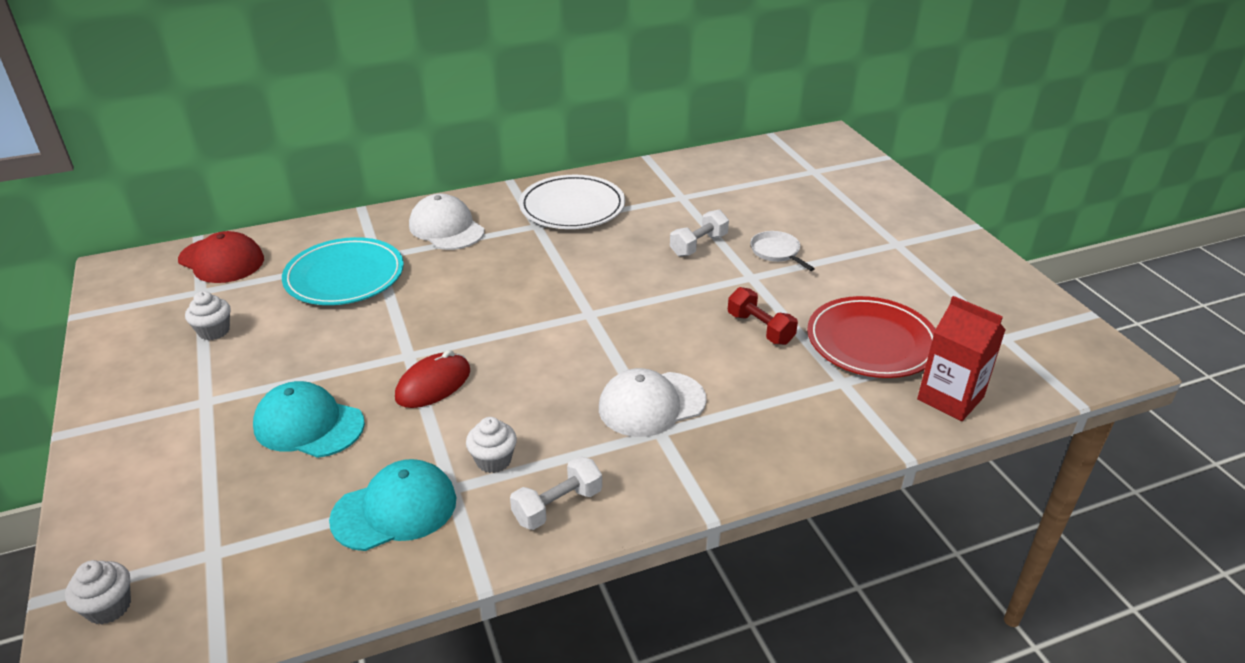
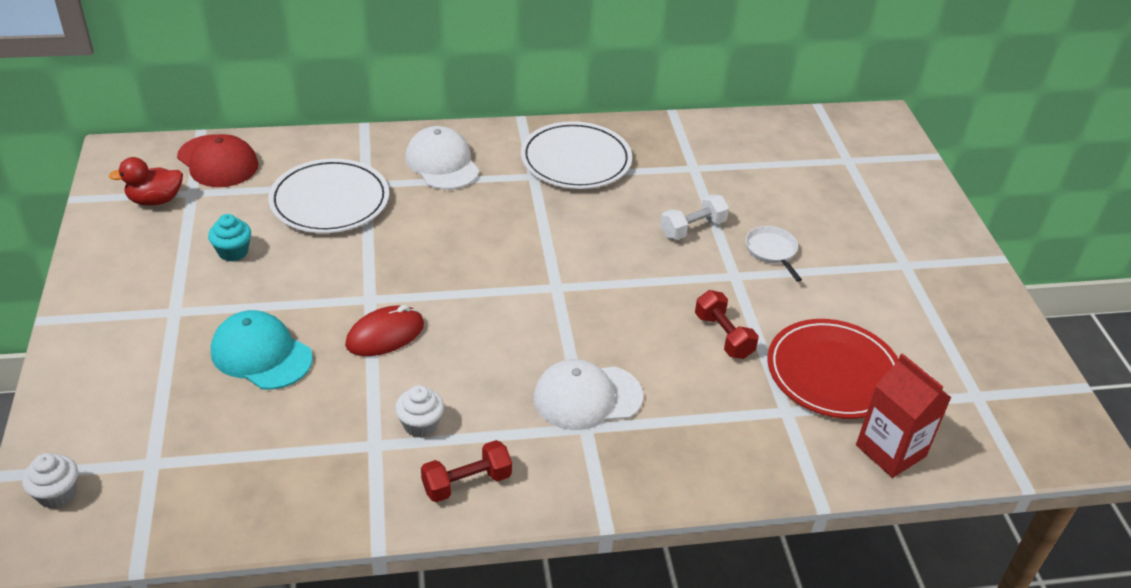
camera: 10 degrees right, 5 degrees up
white cupcake [185,291,231,340] -> none
turquoise plate [282,237,404,305] -> white plate [268,159,389,233]
turquoise cap [329,459,456,551] -> none
white dumbbell [510,456,602,530] -> red dumbbell [421,440,512,502]
none -> red duck [109,157,183,206]
none -> turquoise cupcake [208,214,251,262]

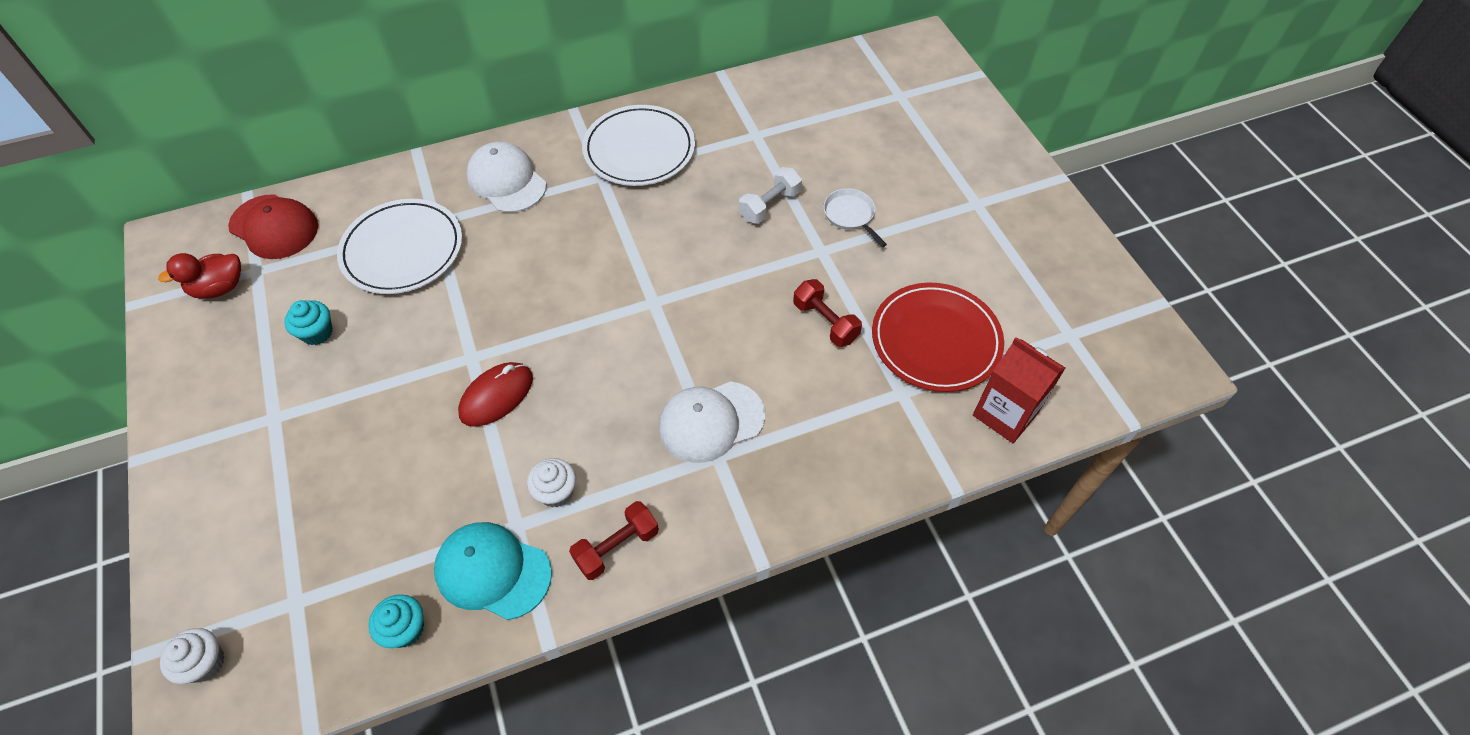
camera: 10 degrees left, 15 degrees up
turquoise cap [211,310,313,390] -> turquoise cap moved to [434,522,552,620]
none -> turquoise cupcake [368,594,424,648]

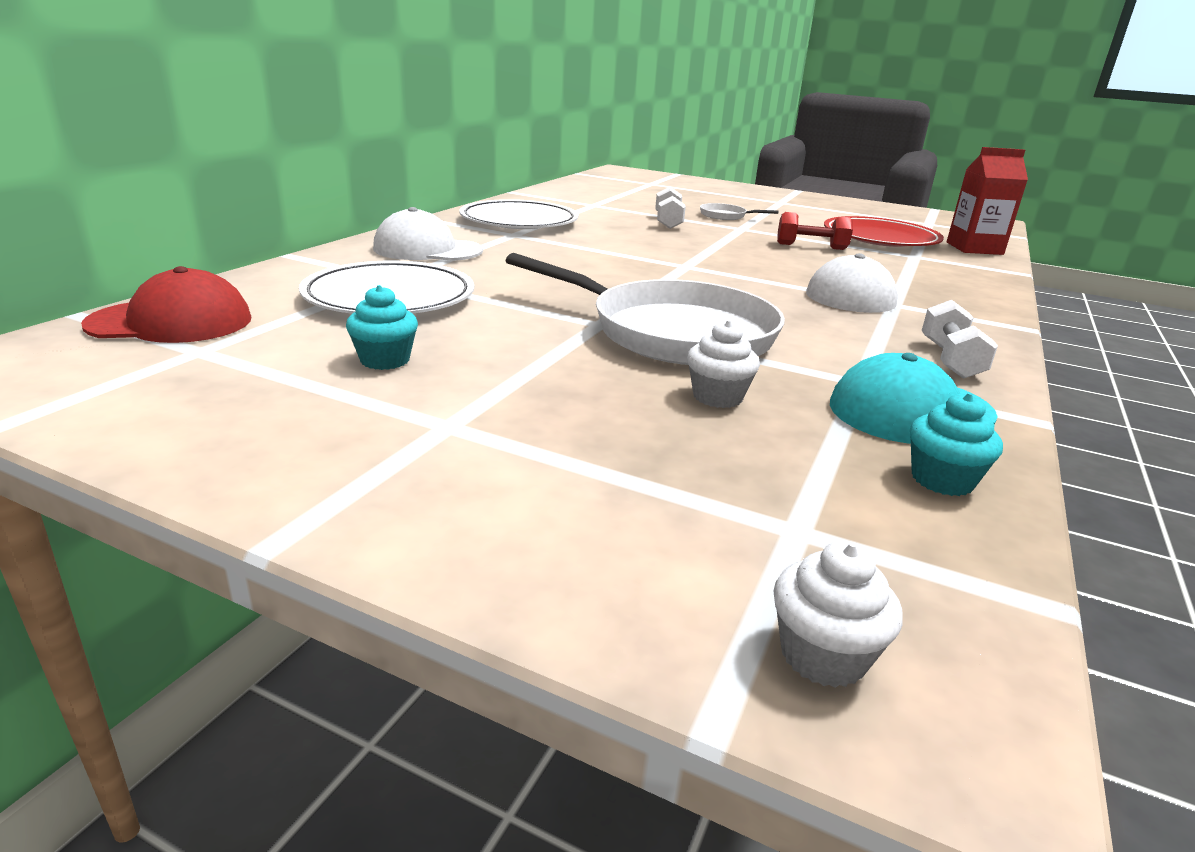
camera: 45 degrees left, 30 degrees down
red duck [158,253,241,299] -> none
red mouse [458,362,533,427] -> white pan [505,253,785,365]
white cupcake [527,458,576,507] -> white cupcake moved to [687,320,760,408]
red dumbbell [569,501,659,580] -> white dumbbell [922,300,998,379]

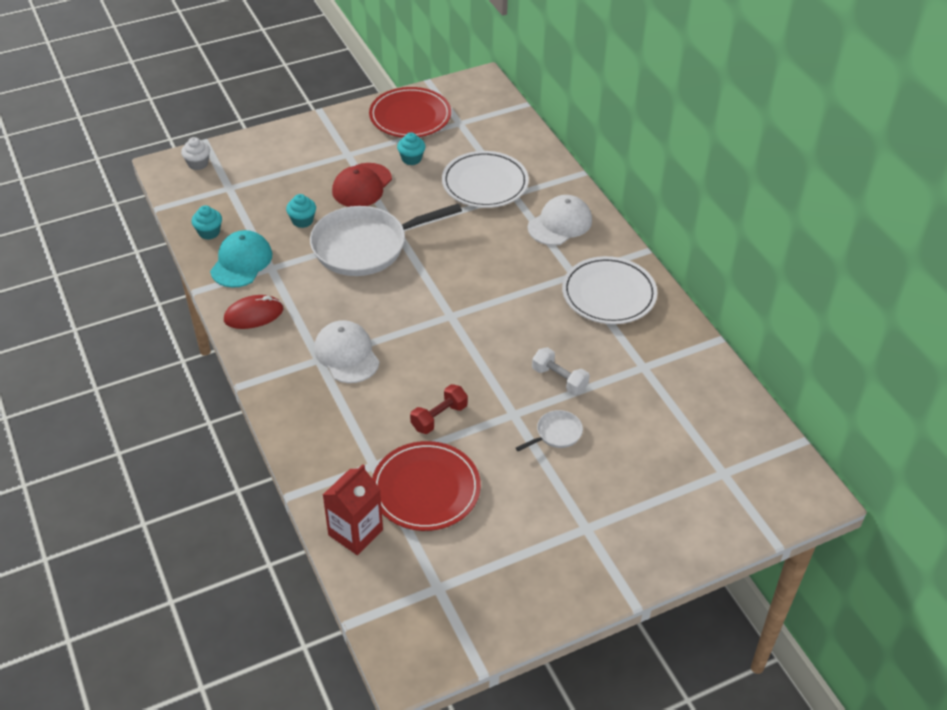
camera: 130 degrees right, 20 degrees up
red cap [81,266,251,343] -> red cap moved to [332,163,392,207]
white cupcake [687,320,760,408] -> turquoise cupcake [286,194,316,228]
white dumbbell [922,300,998,379] -> red mouse [224,295,284,329]
none -> red plate [369,87,451,138]

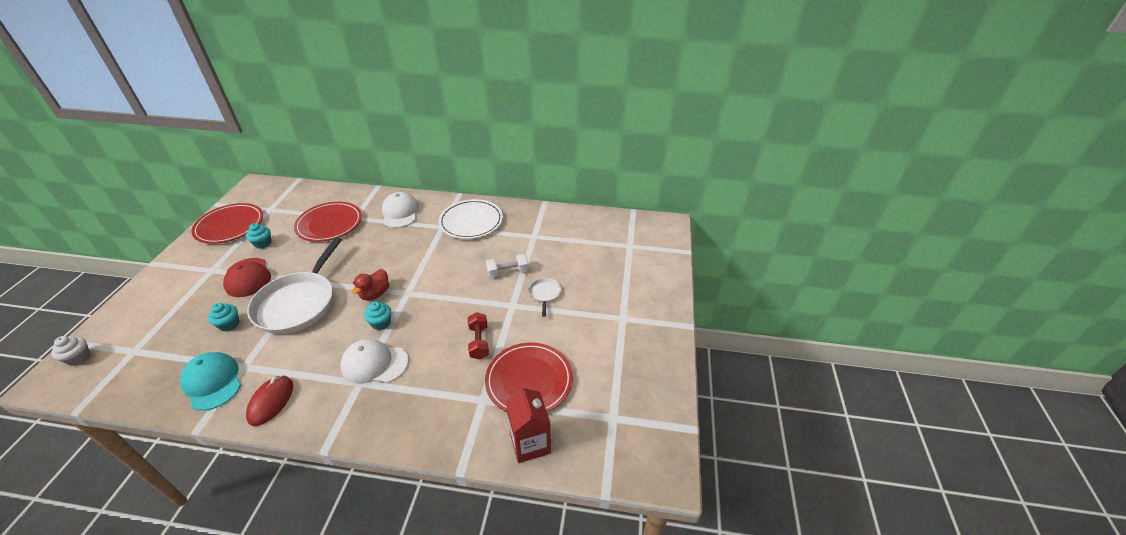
camera: 55 degrees left, 5 degrees down
turquoise cupcake [192,205,222,240] -> turquoise cupcake moved to [364,301,391,330]
white plate [442,151,529,208] -> red plate [294,202,362,242]
none -> red duck [352,269,389,301]

